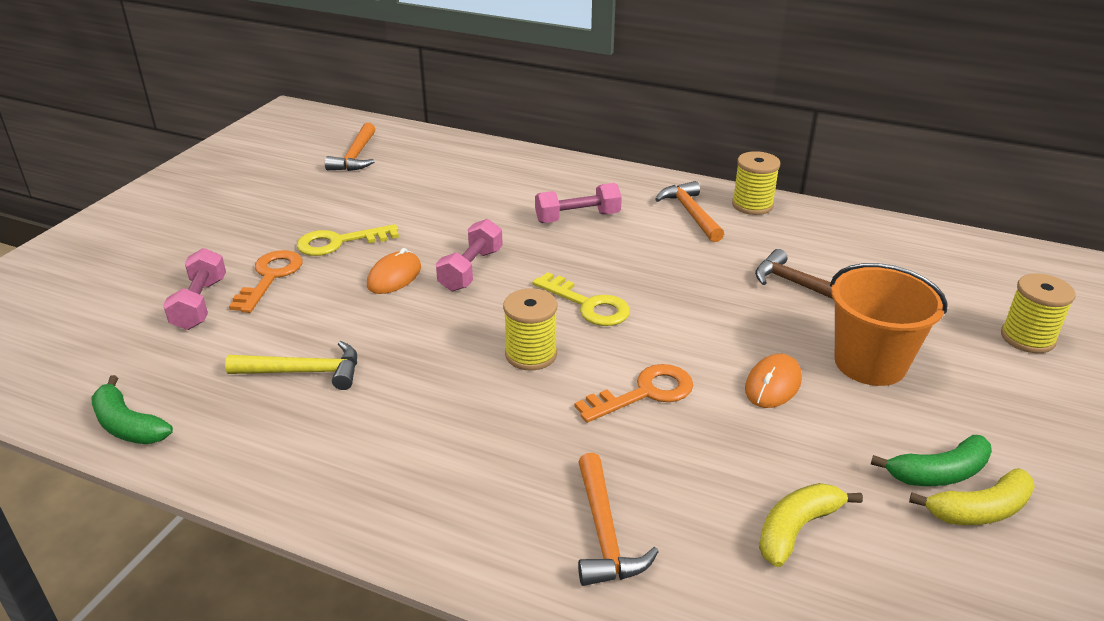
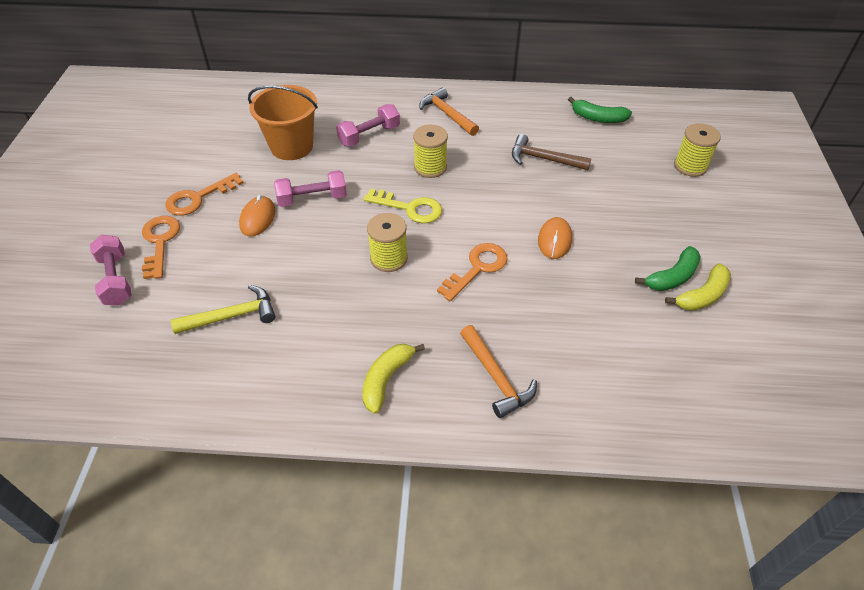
camera: 20 degrees left, 15 degrees up
green banana [91,375,173,444] -> green banana moved to [568,97,632,123]
yellow key [297,224,399,256] -> orange key [165,173,244,216]
orange hammer [325,123,375,171] -> none
pink dumbbell [436,219,503,291] -> pink dumbbell turned 75 degrees clockwise [274,170,347,207]
yellow spool [732,151,780,215] -> yellow spool moved to [413,125,448,178]
yellow banana [759,483,863,567] -> yellow banana moved to [363,344,425,414]
orange bucket [830,263,948,386] -> orange bucket moved to [248,85,318,160]

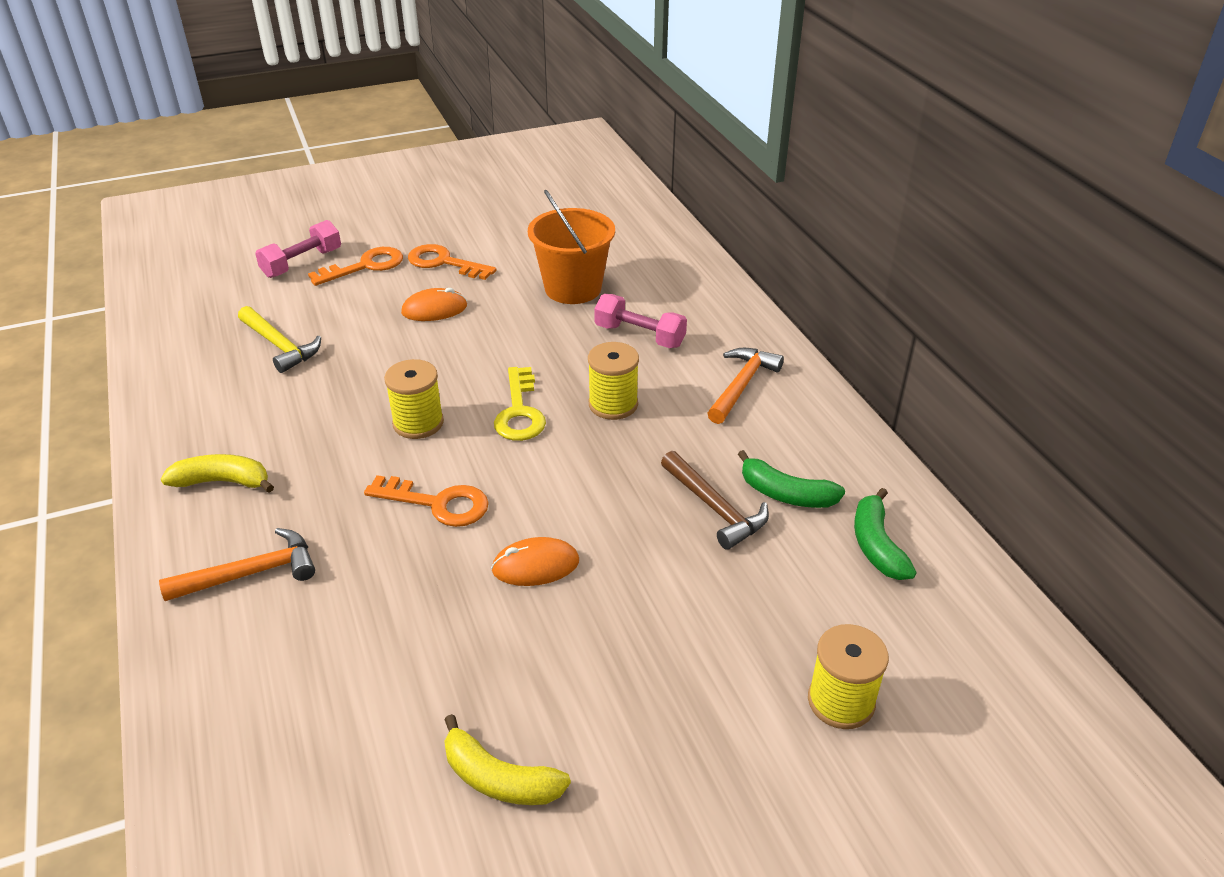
camera: 65 degrees right, 10 degrees down
pink dumbbell [274,170,347,207] -> none
orange hammer [460,325,537,418] -> orange hammer turned 150 degrees counterclockwise [159,528,315,601]
brown hammer [512,134,591,170] -> brown hammer turned 150 degrees clockwise [661,451,769,550]
green banana [635,246,701,291] -> green banana moved to [738,450,845,508]

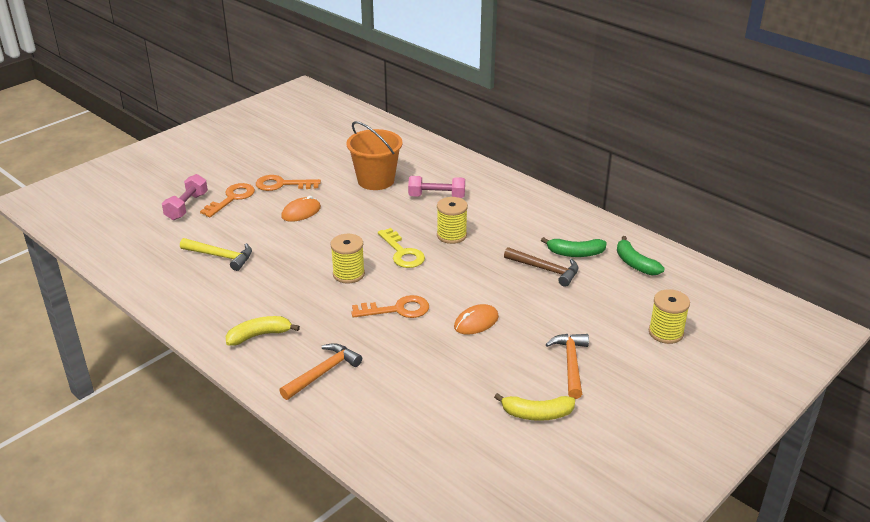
camera: 25 degrees left, 5 degrees down
orange hammer [707,348,784,424] -> orange hammer moved to [546,334,589,399]

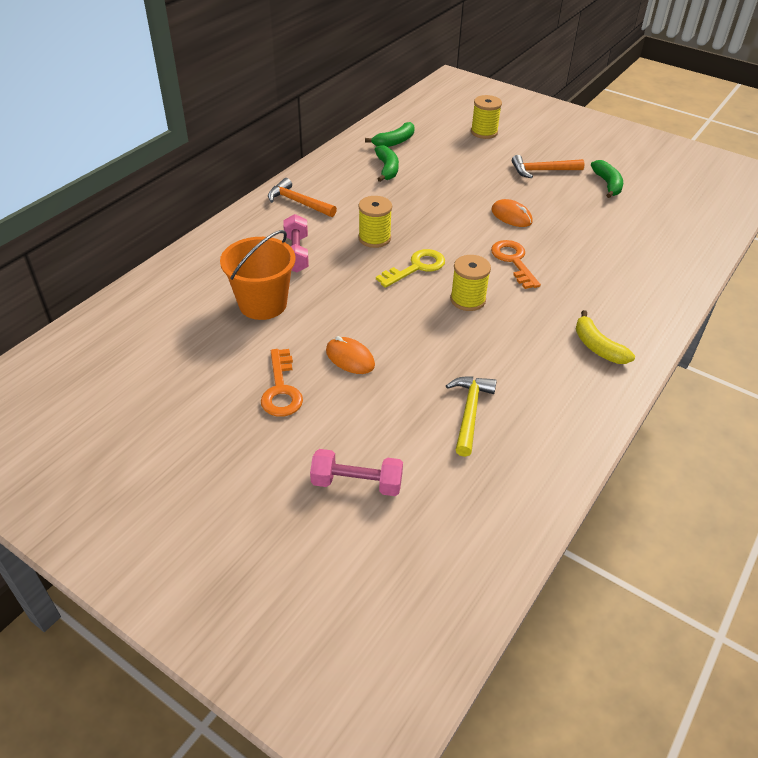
camera: 100 degrees left, 10 degrees up
orange key [200,183,255,217] -> none
orange hammer [279,343,362,400] -> orange hammer moved to [268,178,337,217]
yellow banana [494,393,575,421] -> green banana [591,160,623,198]
brown hammer [504,247,578,287] -> none

